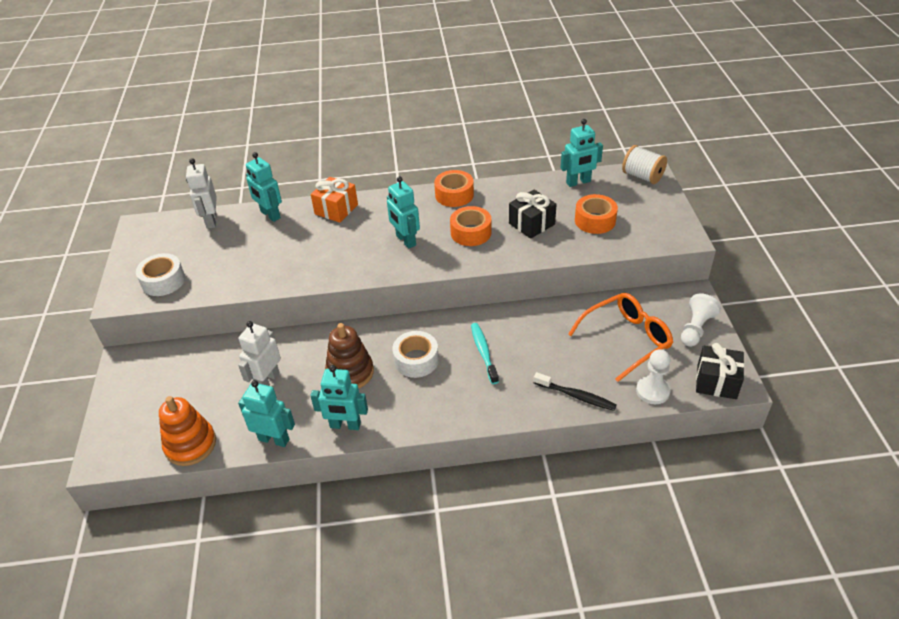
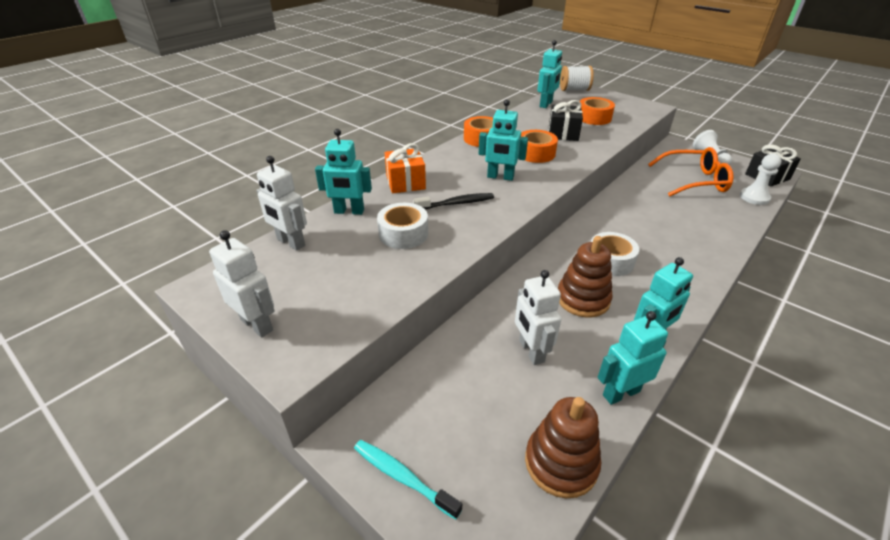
camera: 45 degrees left, 5 degrees down
white tape [136,253,185,296] -> white tape moved to [377,203,428,249]
orange stacking toy [159,396,216,466] -> brown stacking toy [525,397,601,498]
turquoise toothbrush [471,323,499,384] -> turquoise toothbrush moved to [354,440,462,520]
black toothbrush [533,372,617,411] -> black toothbrush moved to [413,193,494,210]
orange glasses [568,293,673,382] -> orange glasses turned 75 degrees clockwise [648,147,734,197]
none -> white robot [209,230,275,337]

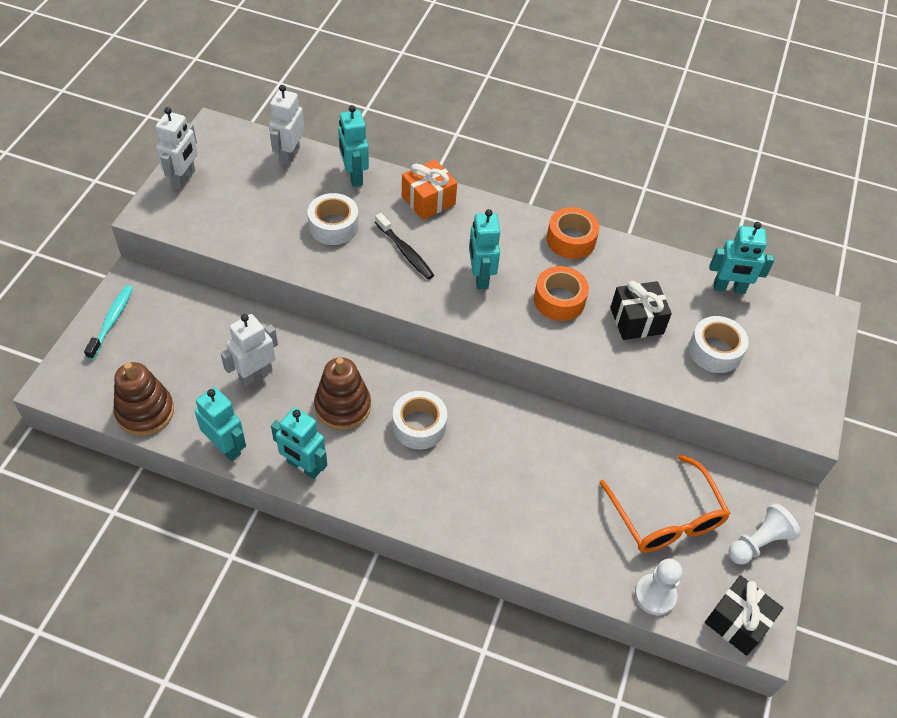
camera: 65 degrees right, 15 degrees up
white spool [560,66,594,91] -> none
orange tape [580,97,615,125] -> white tape [689,316,749,373]

